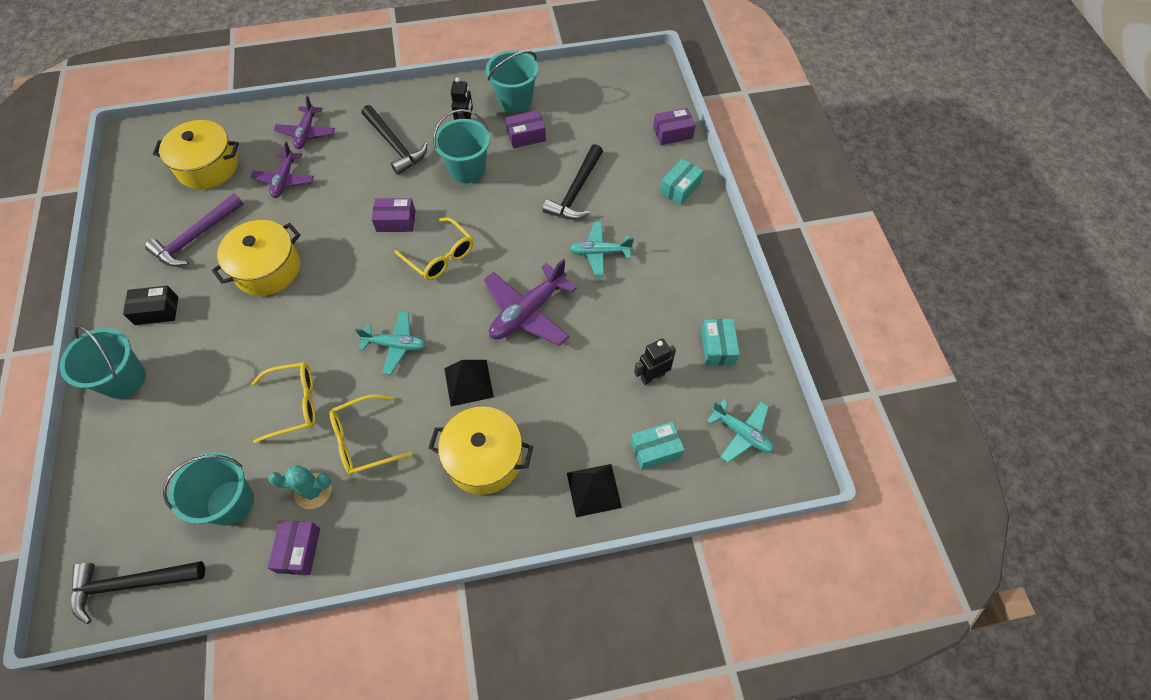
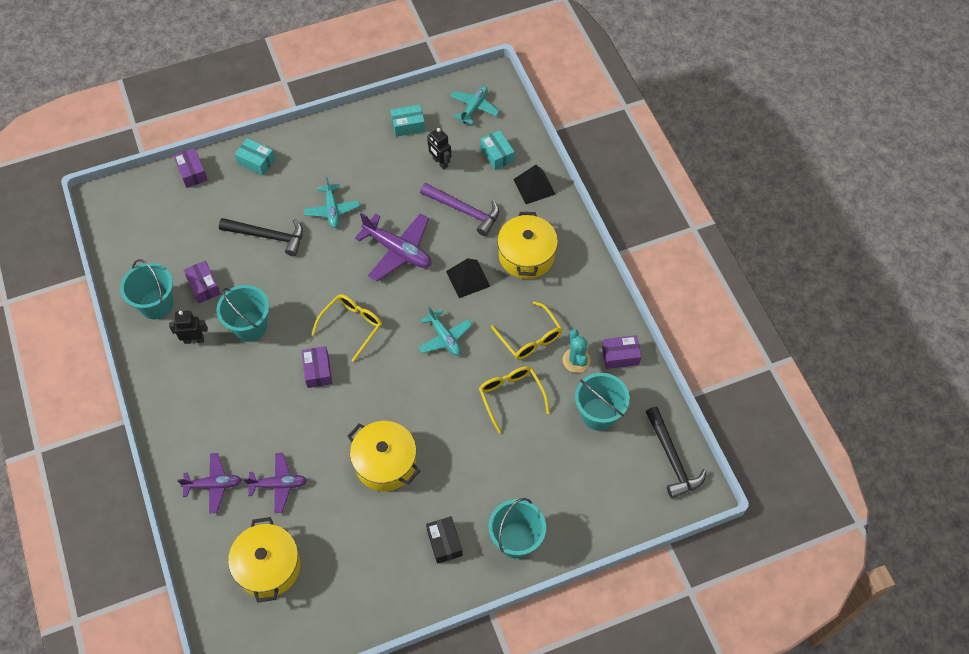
camera: 100 degrees left, 0 degrees up
purple hammer [145,193,243,267] -> purple hammer moved to [420,183,499,236]
turquoise plane [355,311,426,375] -> turquoise plane turned 150 degrees clockwise [418,306,472,356]
black hammer [361,105,427,175] -> none

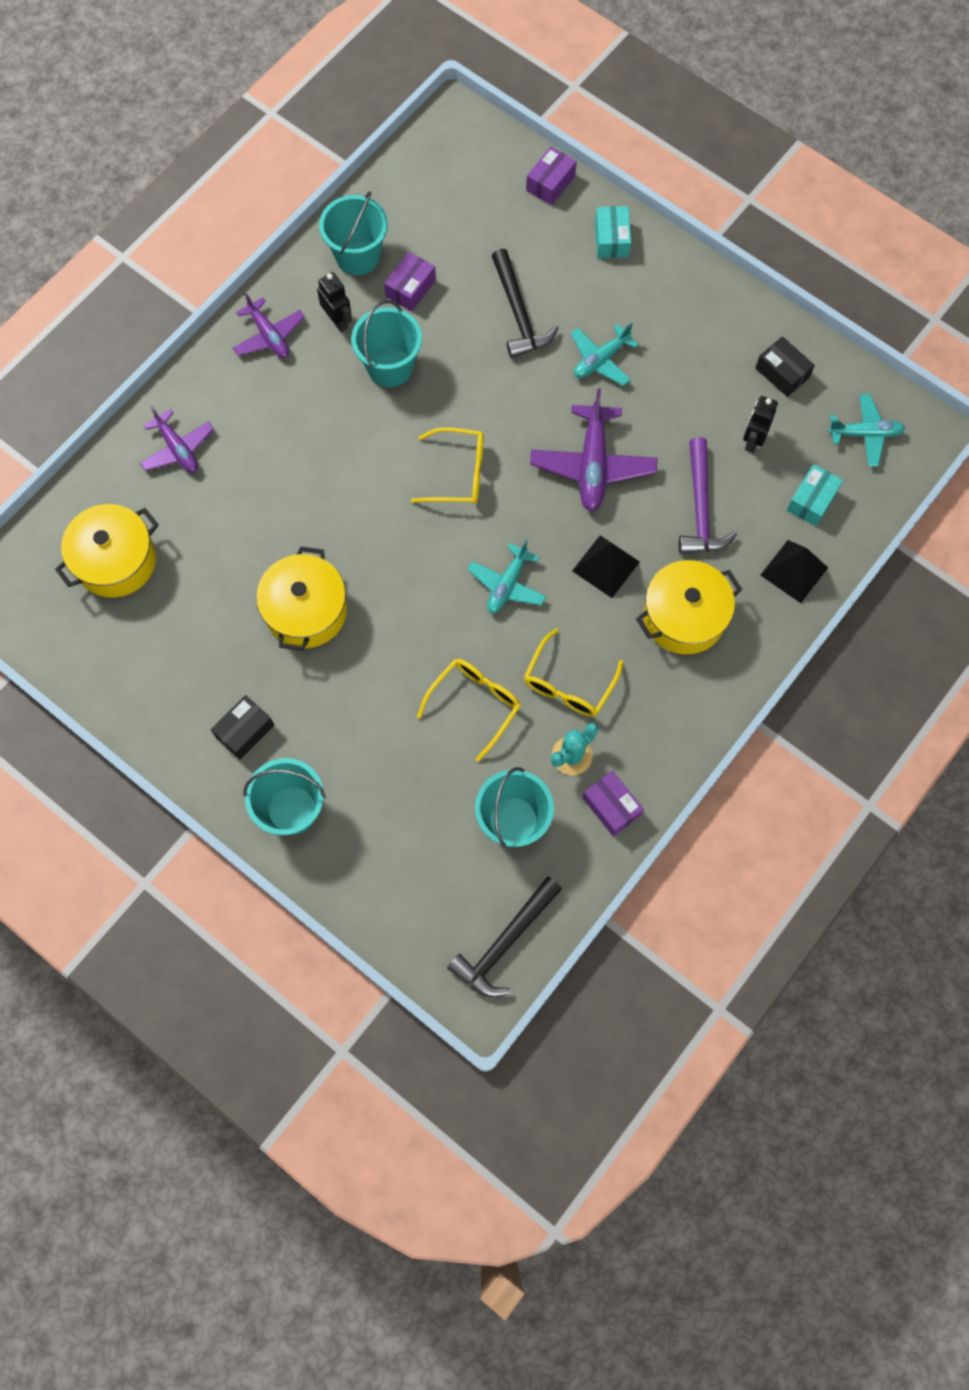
camera: 60 degrees right, 10 degrees up
purple plane [244,453,307,513] -> purple plane moved to [233,293,305,358]
purple box [301,346,332,388] -> none
turquoise box [391,104,425,137] -> black box [755,336,815,397]

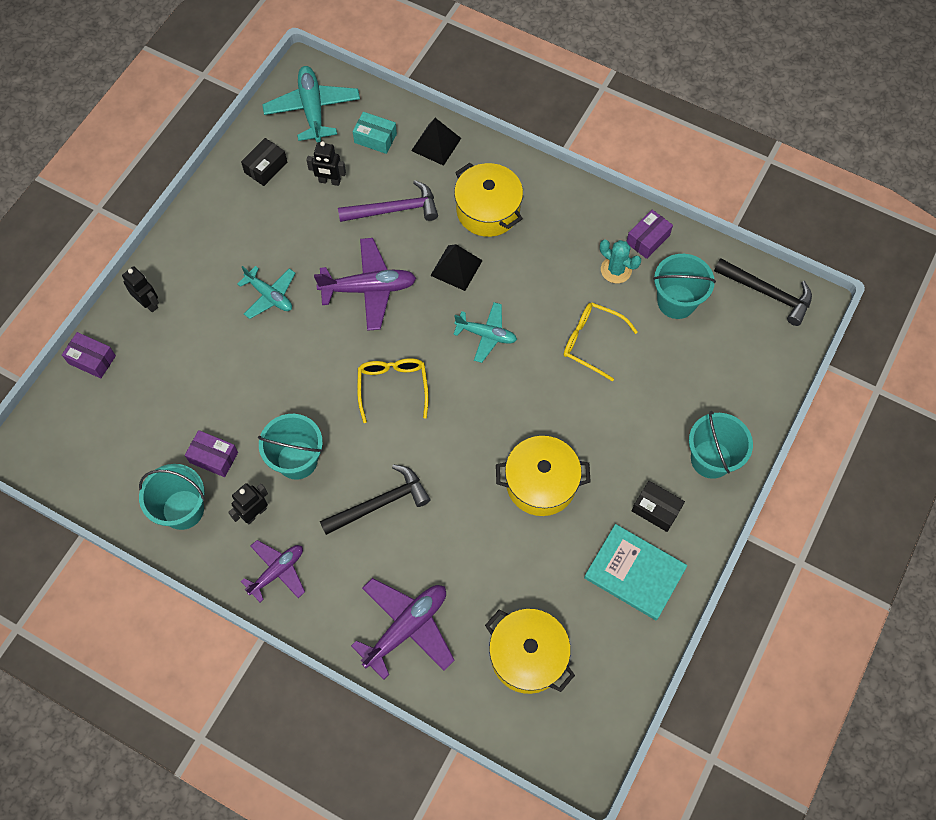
camera: 100 degrees left, 5 degrees down
purple plane [140,406,214,473] -> purple plane [351,578,455,680], size x1.55
black hammer [492,249,559,358] -> black hammer moved to [320,464,430,535]
yellow glasses [524,628,623,717] -> none
turquoise box [595,206,631,258] -> black robot [122,266,159,313]
turquoise plane [828,394,905,467] -> turquoise plane [262,66,360,142], size x1.55
none -> turquoise book [584,524,687,620]

